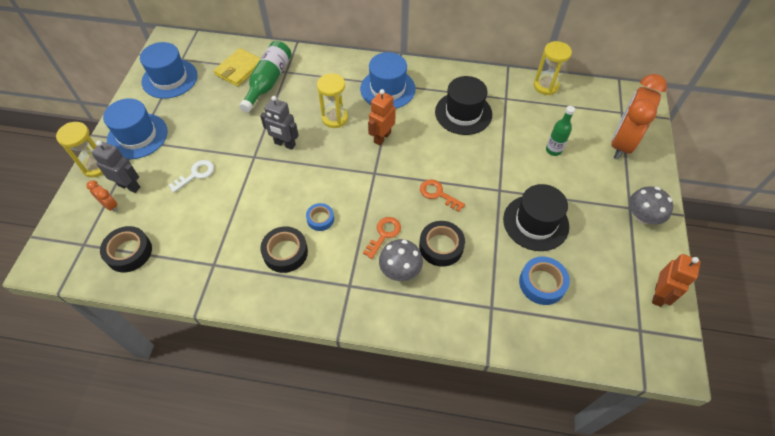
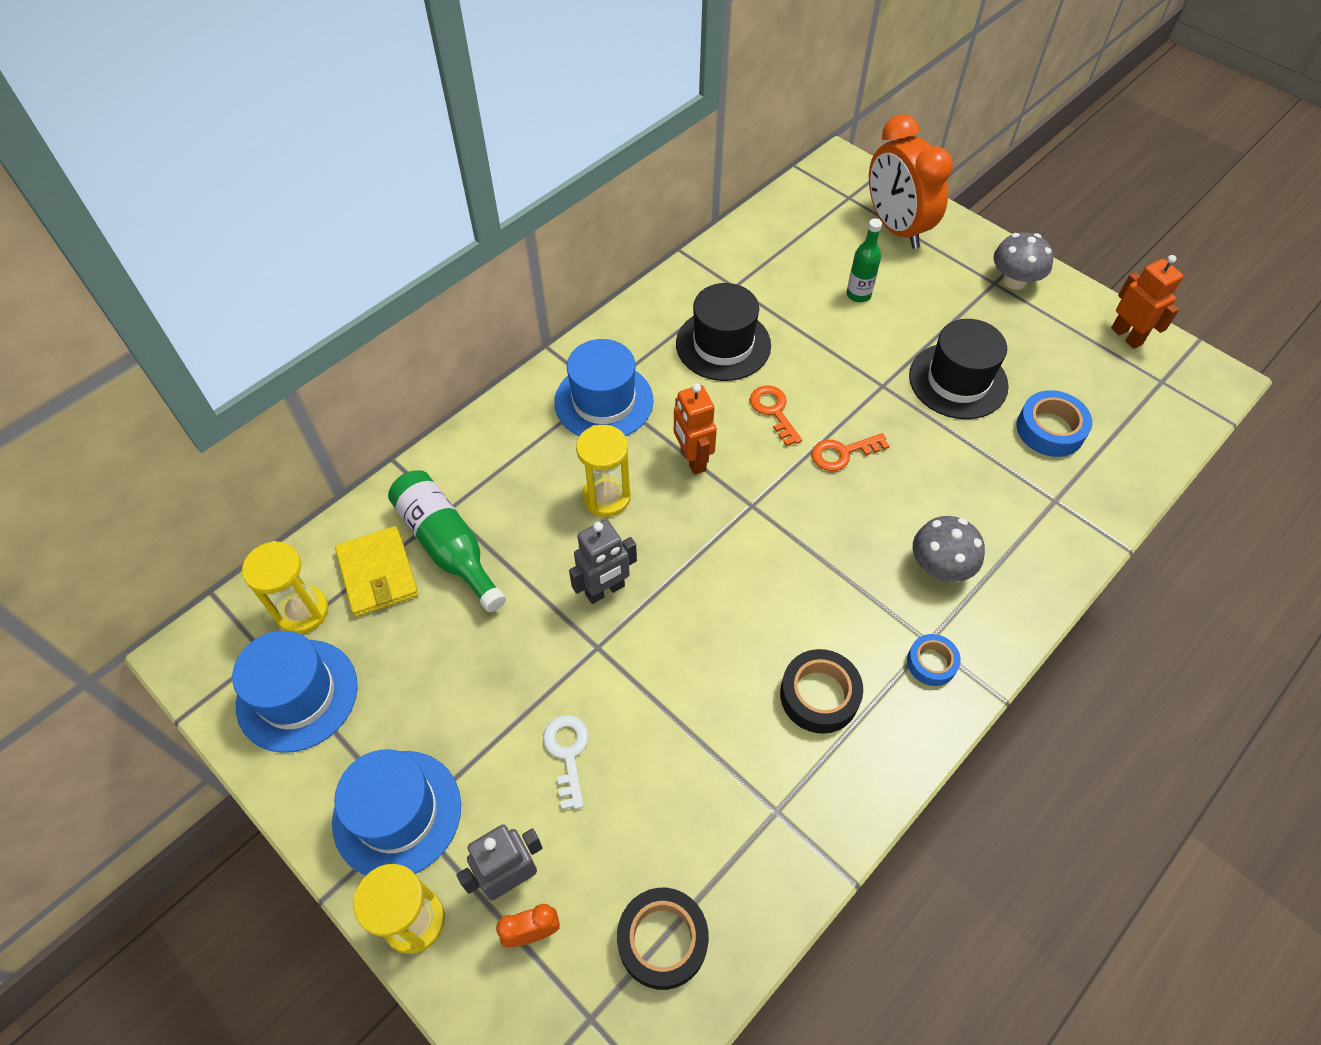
camera: 55 degrees left, 0 degrees up
blue tape [306,203,334,231] -> blue tape moved to [907,634,961,686]
orange key [363,217,401,259] -> orange key moved to [750,385,802,446]
black tape [419,221,465,267] -> none
yellow hourglass [534,41,572,95] -> yellow hourglass moved to [242,541,328,634]

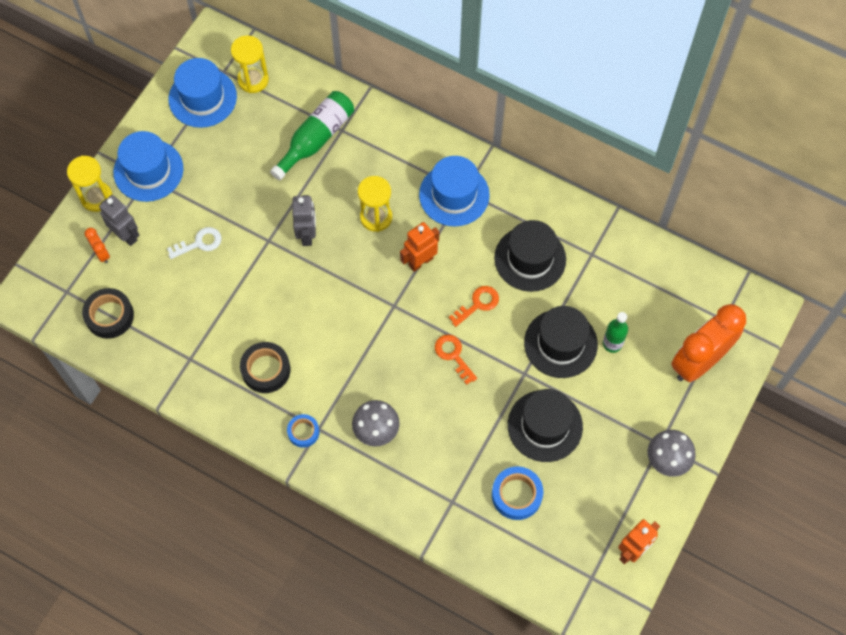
camera: 75 degrees right, 10 degrees up
yellow wallet [335,526,418,617] -> none
grey robot [569,519,637,604] -> grey robot turned 135 degrees counterclockwise [292,195,316,246]
none -> black hat [524,306,598,378]

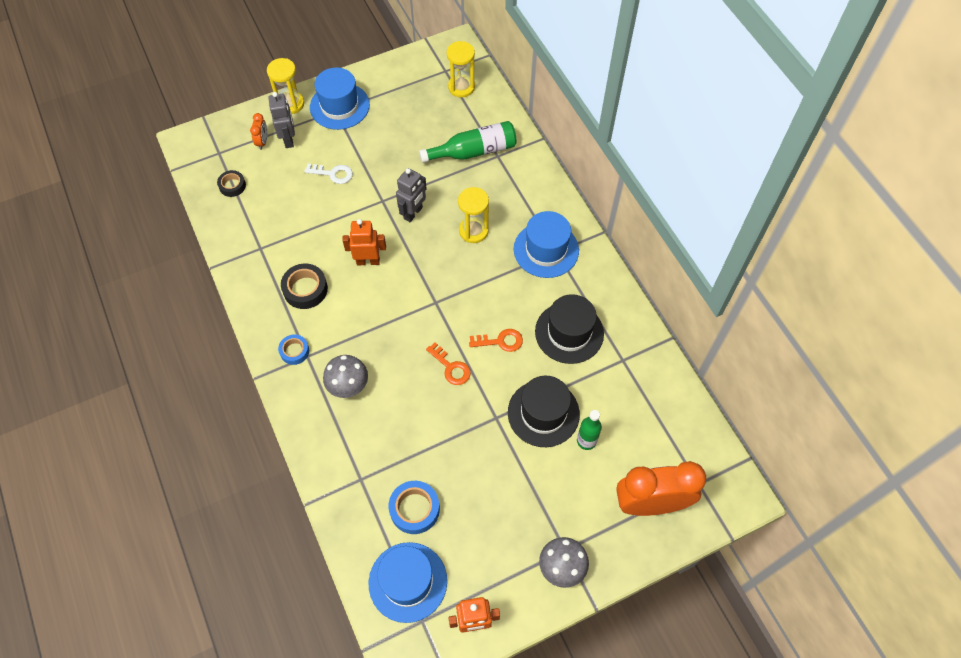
camera: 35 degrees right, 5 degrees down
black tape [82,288,134,339] -> black tape [217,170,246,197], size x0.64
blue hat [168,58,237,128] -> blue hat moved to [369,542,447,623]
orange robot [400,222,439,272] -> orange robot moved to [342,219,386,265]
orange key [435,335,477,385] -> orange key turned 135 degrees clockwise [426,342,471,385]
black hat [508,389,583,462] -> none

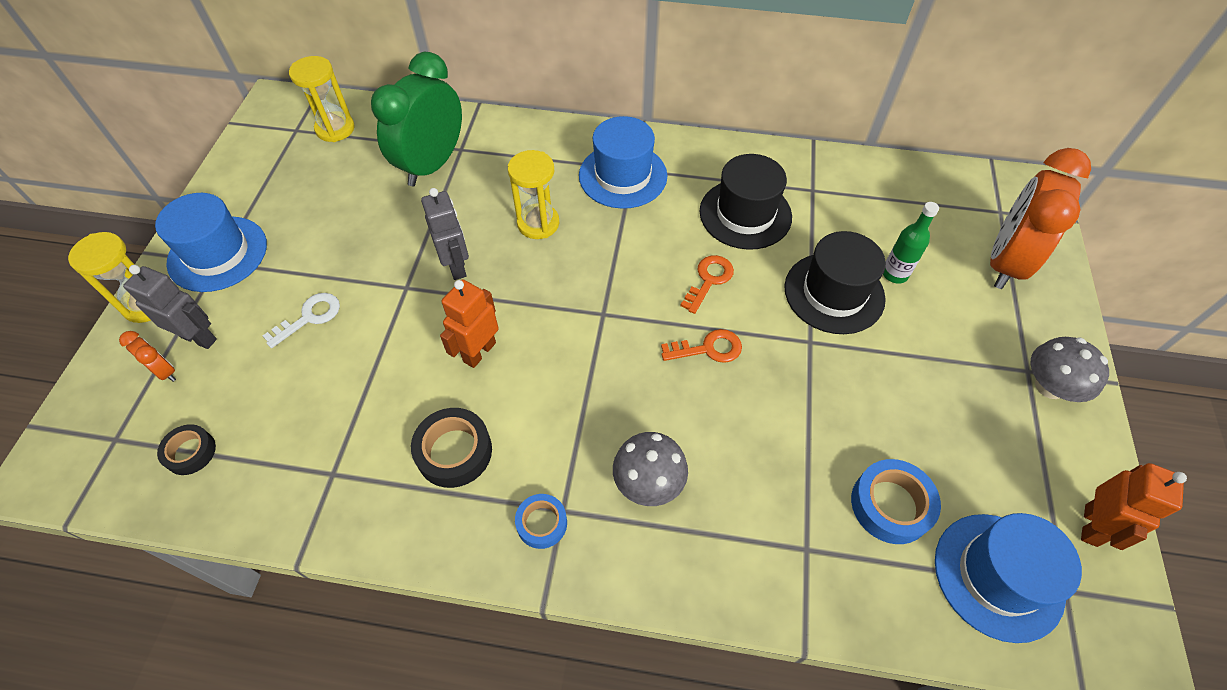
camera: 55 degrees left, 5 degrees down
green bottle [419,121,517,163] -> green clock [371,52,462,186]

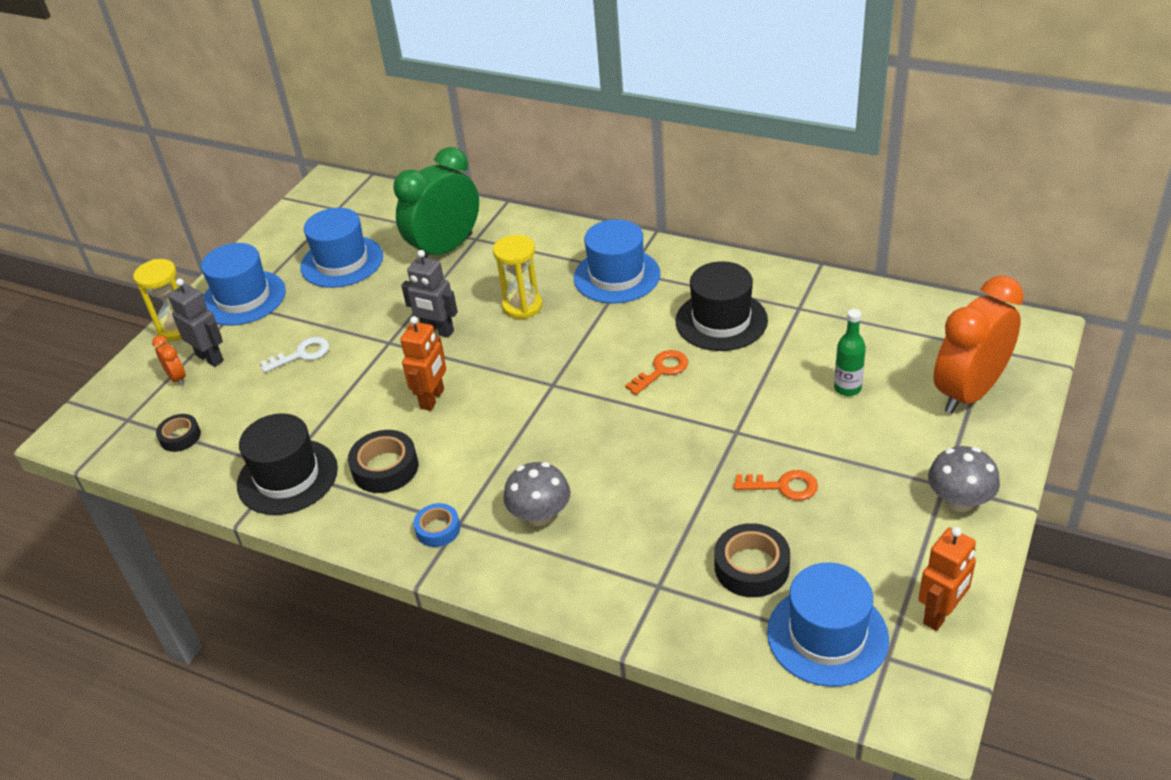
camera: 20 degrees right, 15 degrees down
yellow hourglass [289,56,355,142] -> none
grey robot [421,188,469,280] -> grey robot turned 120 degrees clockwise [401,250,458,338]
orange robot [440,279,499,368] -> orange robot turned 150 degrees clockwise [400,316,446,411]
orange key [661,329,742,363] -> orange key moved to [734,470,818,500]
black hat [784,231,886,334] -> black hat moved to [237,413,338,515]
blue tape [851,459,941,544] -> black tape [714,523,790,597]
none -> blue hat [300,208,383,288]

